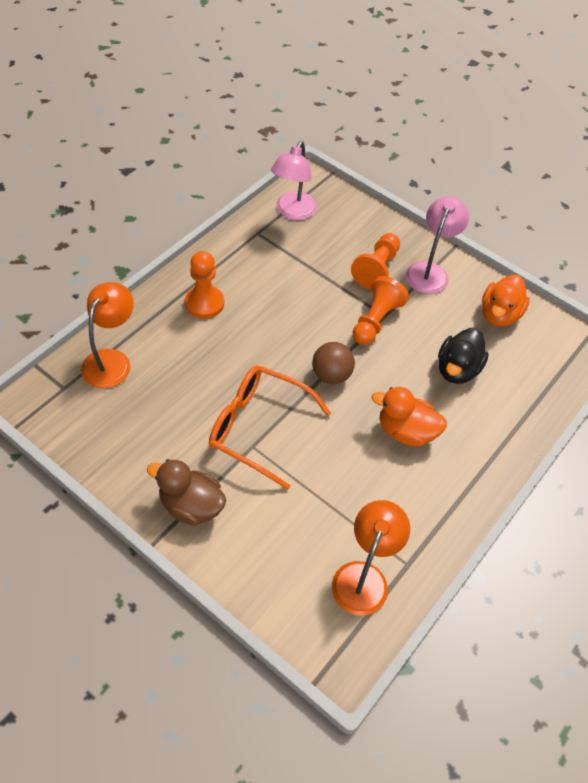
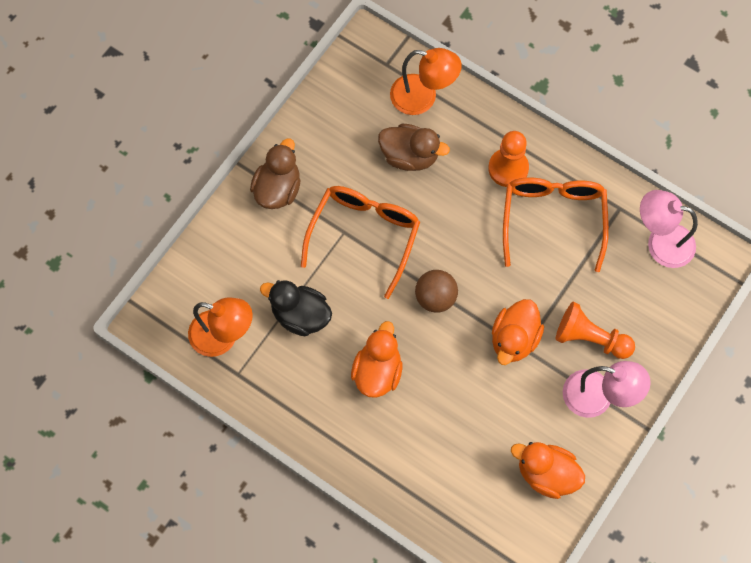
camera: 90 degrees right, 15 degrees up
orange pawn [353,276,409,345] -> orange duck [492,299,544,365]
black duck [438,328,489,384] -> black duck moved to [260,280,332,336]
none -> brown duck [378,124,450,171]
none -> orange glasses [503,178,609,272]

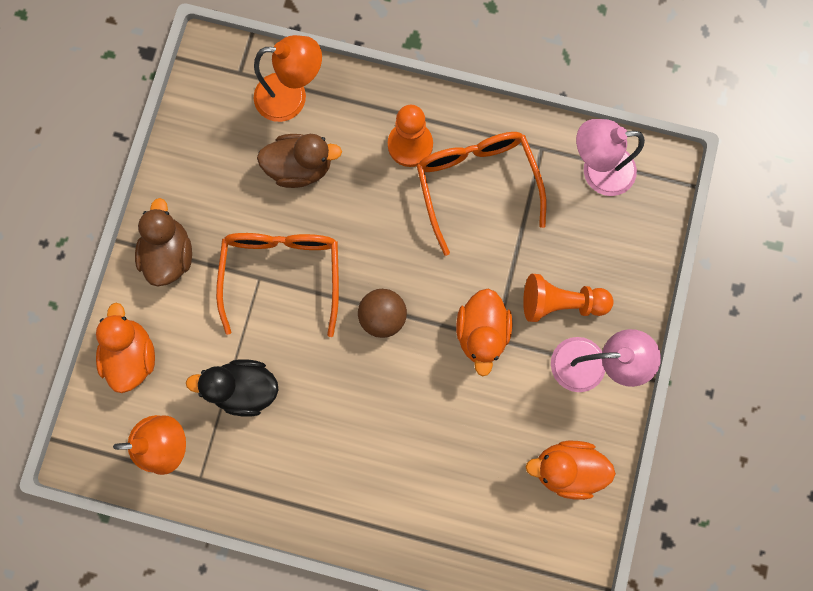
camera: 20 degrees left, 10 degrees up
orange duck [351,321,402,398] -> orange duck moved to [96,303,155,393]

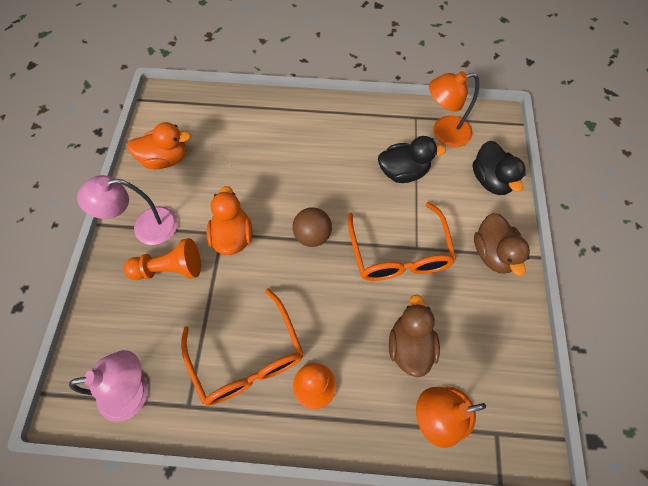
camera: 170 degrees right, 15 degrees down
orange duck [96,303,155,393] -> black duck [473,141,526,195]
brown duck [257,134,342,188] -> brown duck turned 105 degrees clockwise [389,294,440,377]

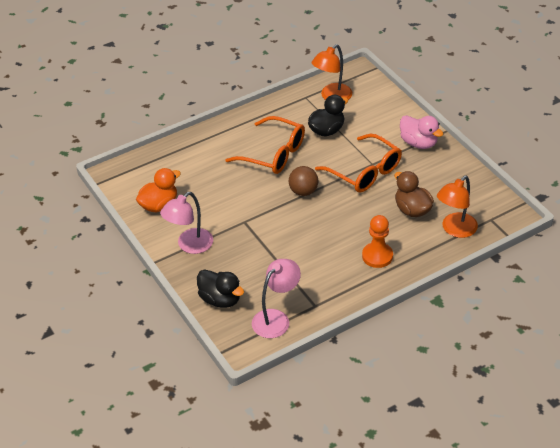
camera: 35 degrees left, 20 degrees down
orange pawn [124,238,201,280] -> none
orange glasses [181,289,304,406] -> orange glasses moved to [226,116,305,174]
orange duck [207,186,252,255] -> none
black duck [473,141,526,195] -> black duck moved to [197,269,244,308]
brown duck [474,213,530,276] -> pink duck [400,115,443,149]

